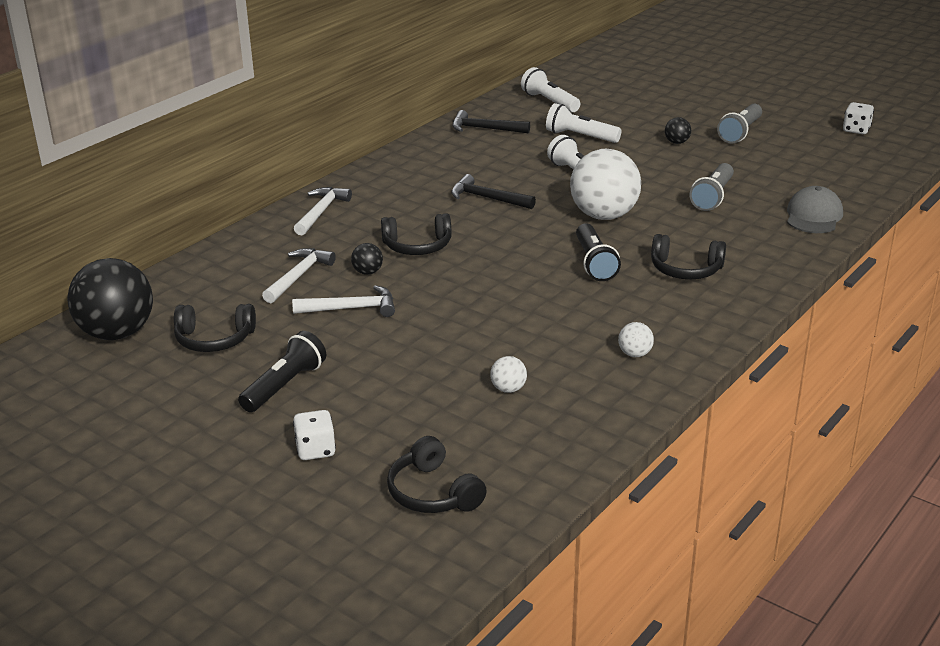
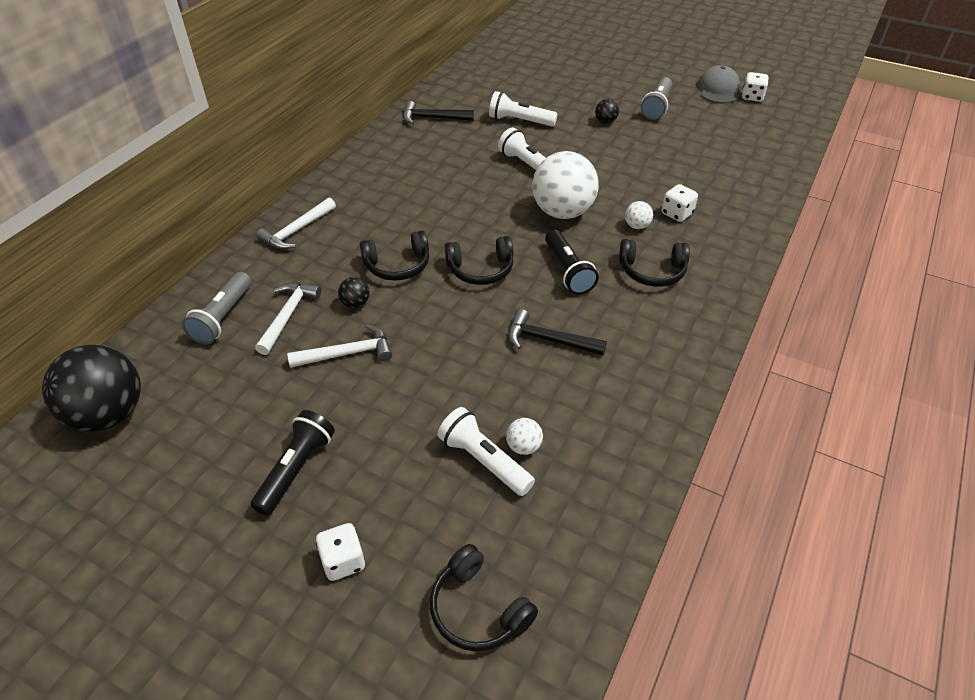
camera: 10 degrees left, 15 degrees up
black headphones [174,304,256,352] -> black headphones moved to [445,236,513,285]
white hammer [294,187,352,235] -> white hammer turned 150 degrees counterclockwise [256,198,336,250]
black hammer [451,174,536,209] -> black hammer moved to [508,309,607,355]
white flashlight [521,67,580,112] -> white flashlight moved to [438,407,535,496]
white ball [618,322,654,357] -> white ball moved to [625,201,653,229]
grey flashlight [690,163,734,211] -> grey flashlight moved to [182,272,251,345]
grey cap [787,186,843,233] -> grey cap moved to [698,65,740,104]
none -> white dice [662,184,698,222]

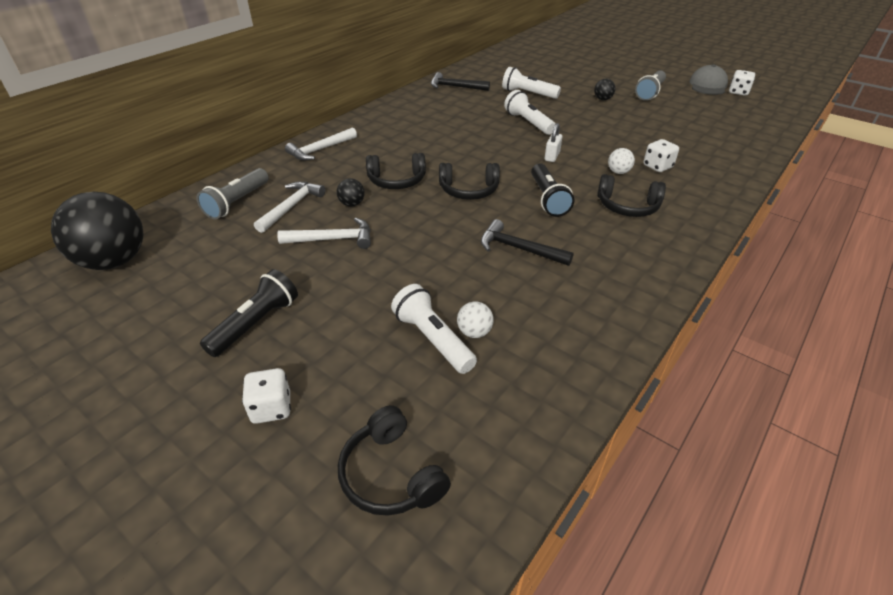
camera: 10 degrees right, 5 degrees down
white ball [532,151,599,219] -> white padlock [545,123,562,162]

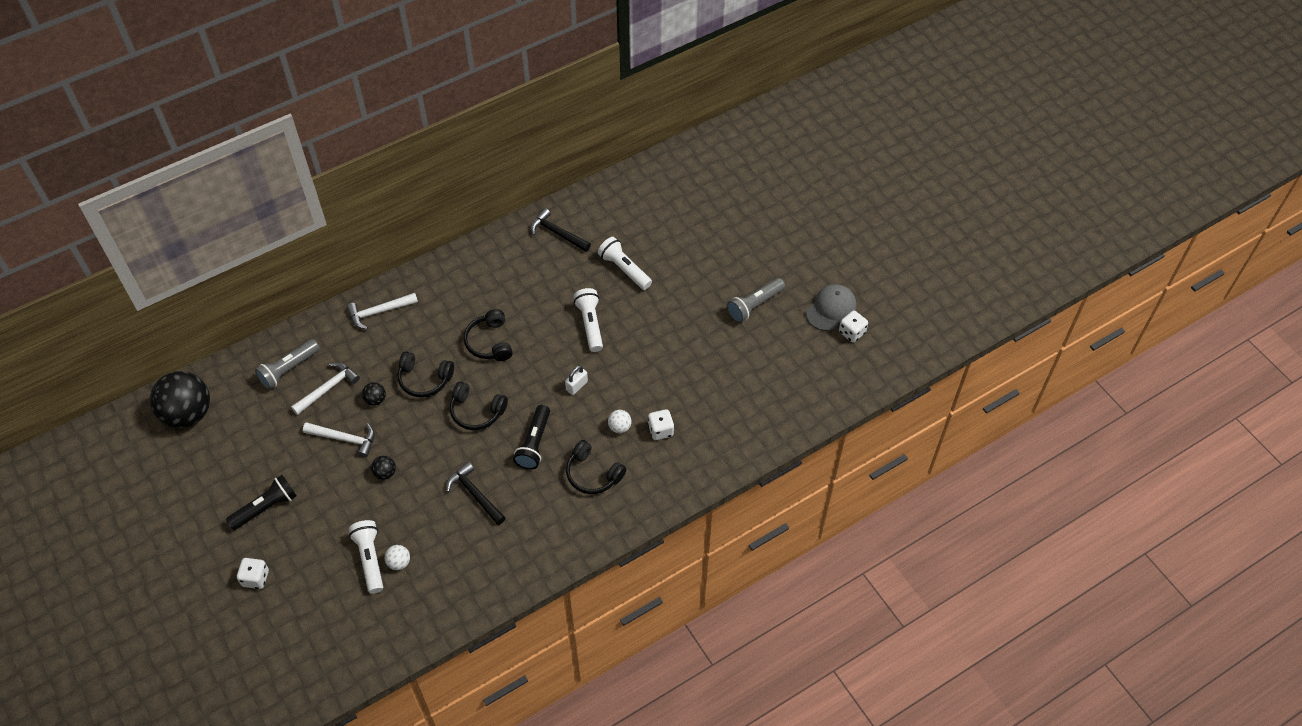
camera: 20 degrees right, 15 degrees up
black headphones [338,405,451,516] -> black headphones moved to [464,309,513,361]
black ball [594,79,615,100] -> black ball moved to [371,456,396,480]

